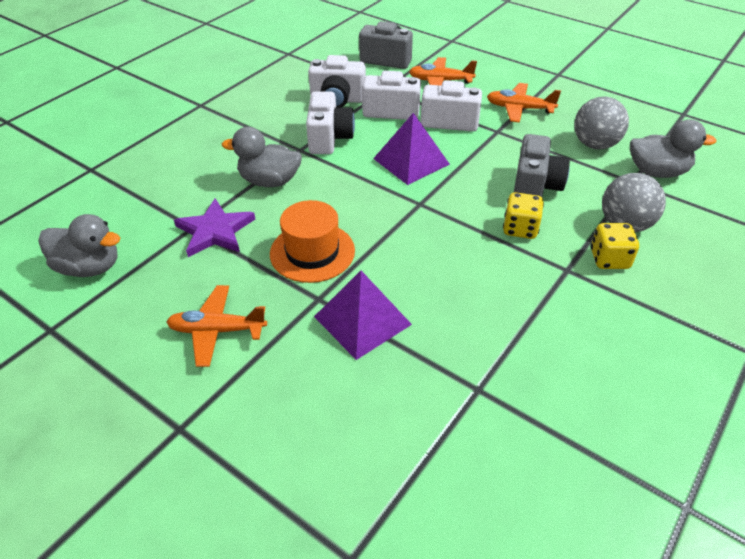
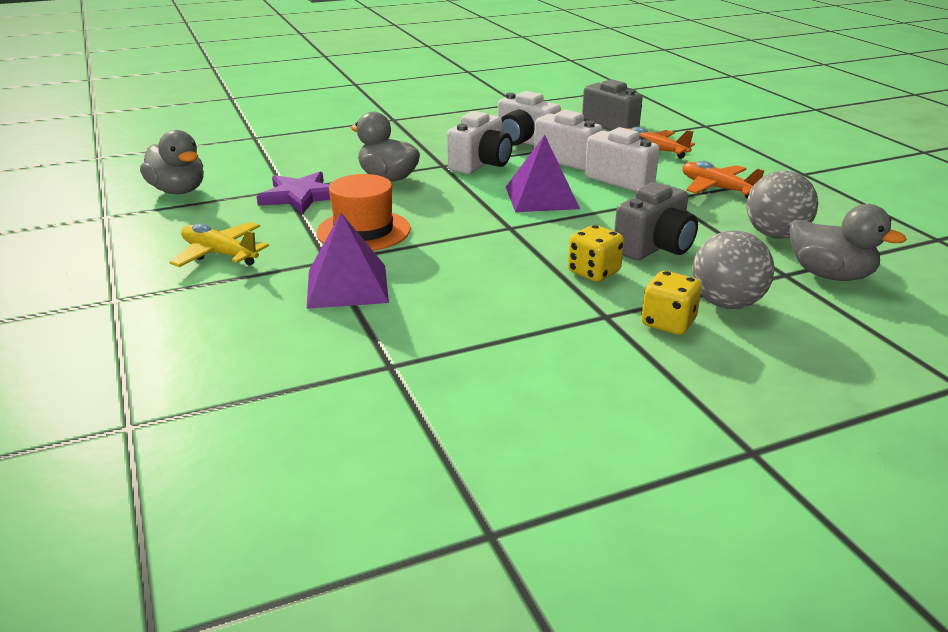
camera: 30 degrees right, 15 degrees down
orange plane [166,285,267,367] -> yellow plane [169,222,269,267]

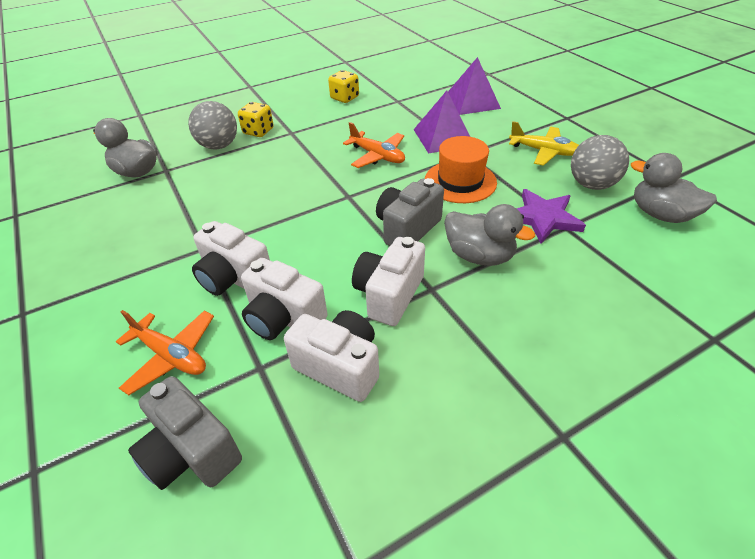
camera: 175 degrees right, 15 degrees up
purple pyramid [506,135,580,212] -> purple pyramid moved to [448,57,501,115]
yellow dice [568,225,624,282] -> yellow dice moved to [328,70,359,103]
grey camera [614,182,698,260] -> grey camera moved to [376,178,444,246]
orange plane [682,161,764,199] -> orange plane moved to [343,122,405,168]
grey ball [746,171,818,239] -> grey ball moved to [571,135,629,190]

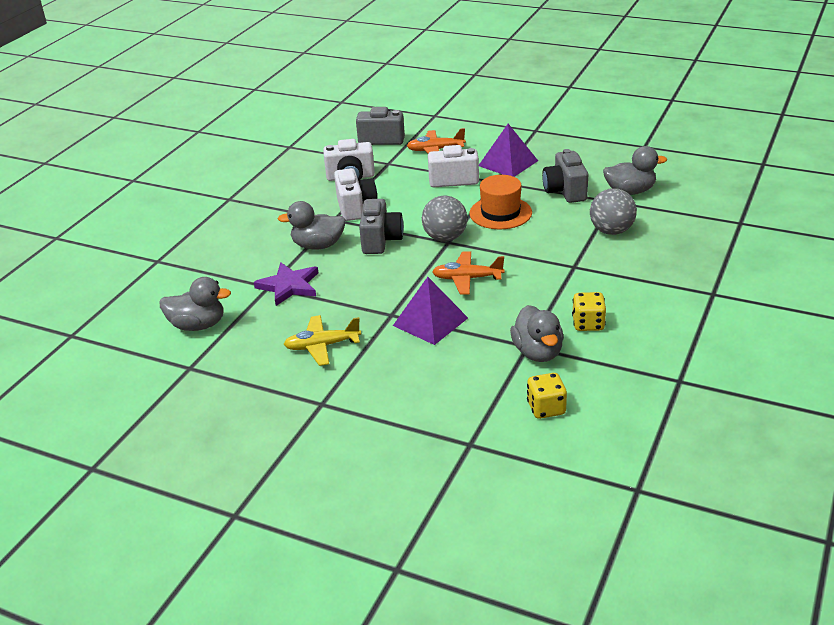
camera: 145 degrees right, 10 degrees down
yellow dice [238,102,274,137] -> yellow dice moved to [527,373,567,419]
white camera [241,258,328,340] -> none
orange hat [425,136,497,203] -> orange hat moved to [470,175,532,229]
purple pyramid [448,57,501,115] -> purple pyramid moved to [479,124,538,177]
grey ball [571,135,629,190] -> grey ball moved to [422,196,467,242]
none -> grey duck [510,305,564,362]
none -> grey camera [542,149,588,203]

